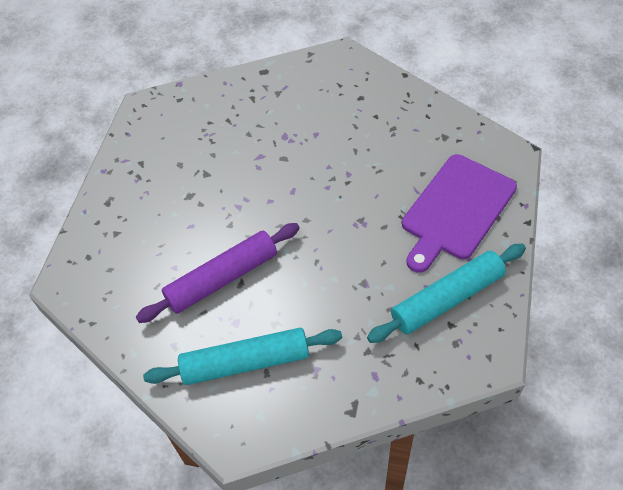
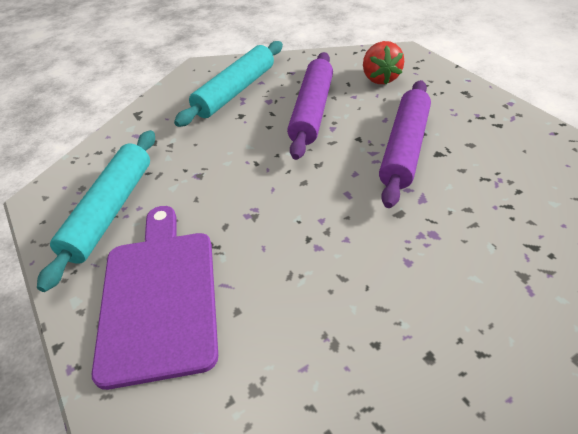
camera: 135 degrees right, 10 degrees down
none -> red strawberry [363,41,404,84]
none -> purple rolling pin [379,80,431,208]

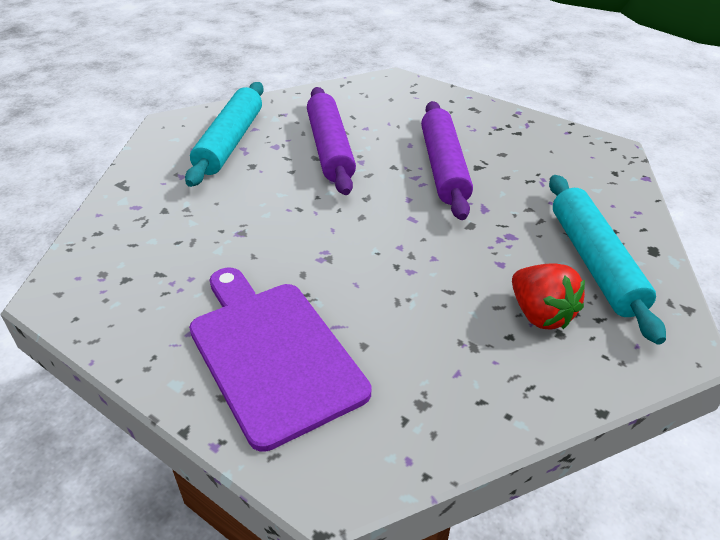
camera: 25 degrees left, 5 degrees down
turquoise rolling pin [37,130,155,292] -> turquoise rolling pin moved to [549,175,666,345]
red strawberry [363,41,404,84] -> red strawberry moved to [512,263,585,329]

